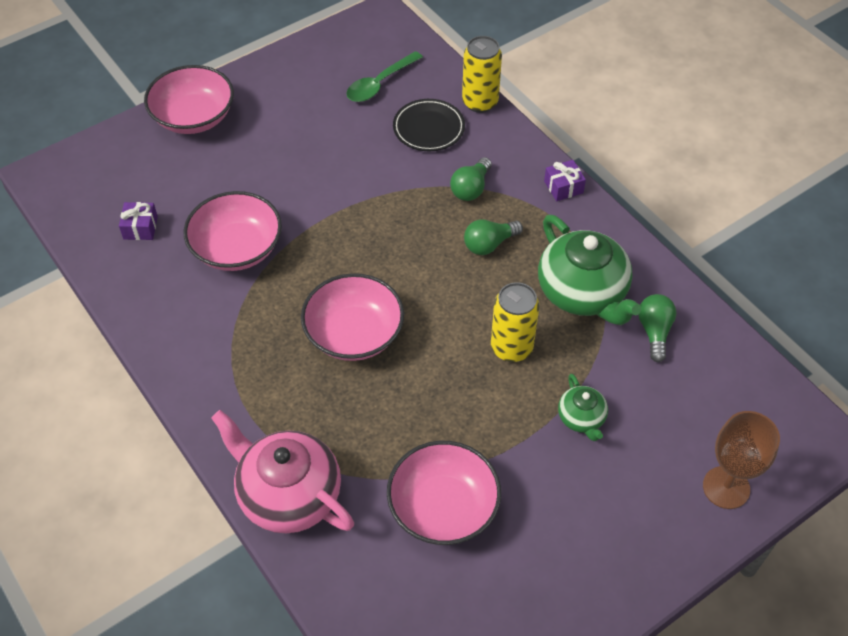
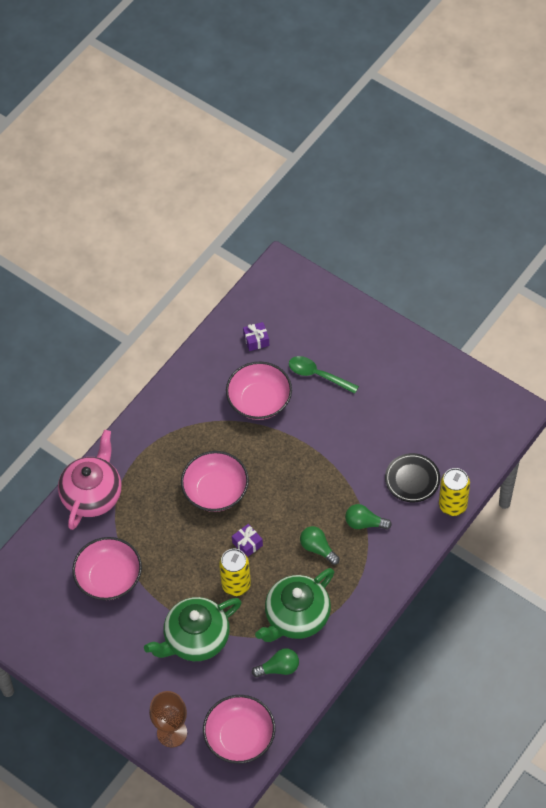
camera: 75 degrees right, 5 degrees up
pink bowl [144,65,234,134] -> pink bowl moved to [203,695,275,764]
green spoon [346,51,423,102] -> green spoon moved to [289,356,359,394]
purple gift [544,160,586,201] -> purple gift moved to [232,524,263,557]
green teapot [558,374,608,441] -> green teapot [144,597,242,661], size x2.01

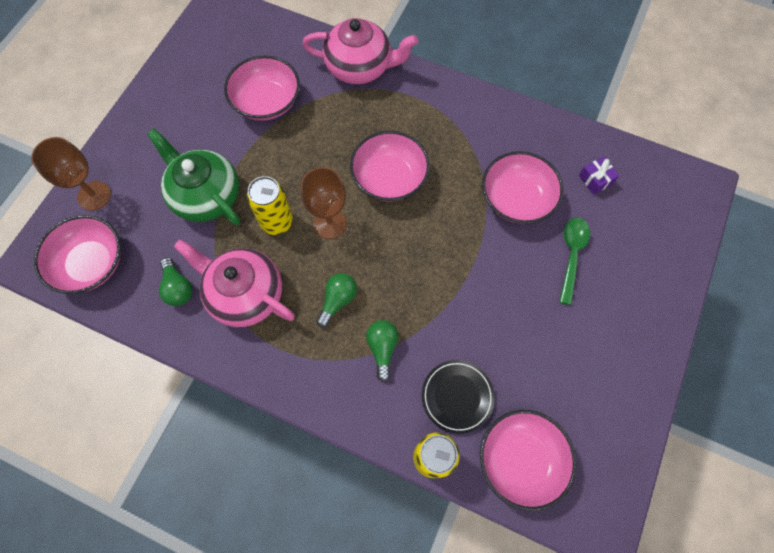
camera: 75 degrees right, 10 degrees up
purple gift [232,524,263,557] -> brown goblet [301,167,347,239]
green teapot [255,568,334,642] -> pink teapot [174,239,295,327]
none -> pink bowl [480,410,577,511]

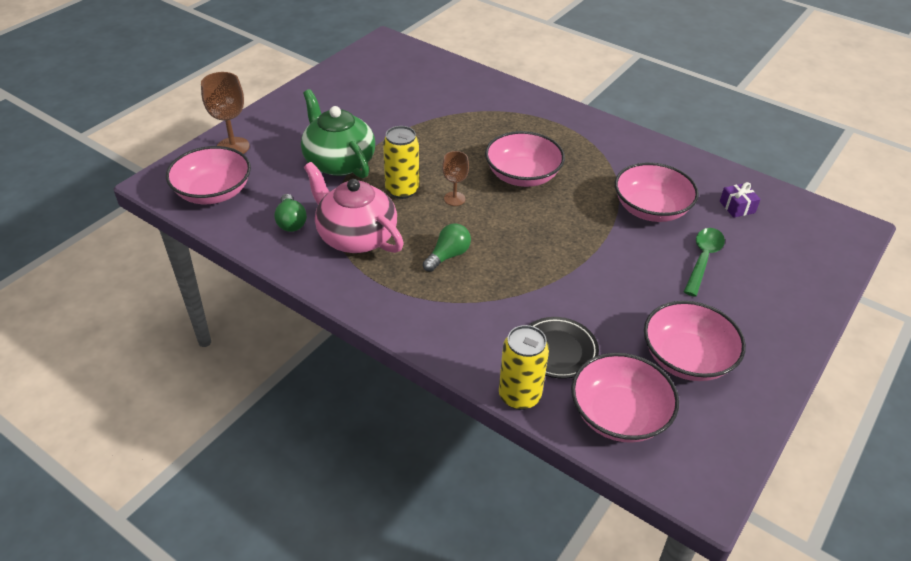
camera: 10 degrees right, 25 degrees down
pink bowl [224,55,300,121] -> pink bowl moved to [644,301,746,381]
brown goblet [301,167,347,239] -> brown goblet [442,151,469,206], size x0.63
pink teapot [302,18,418,84] -> none
green light bulb [366,320,399,382] -> none

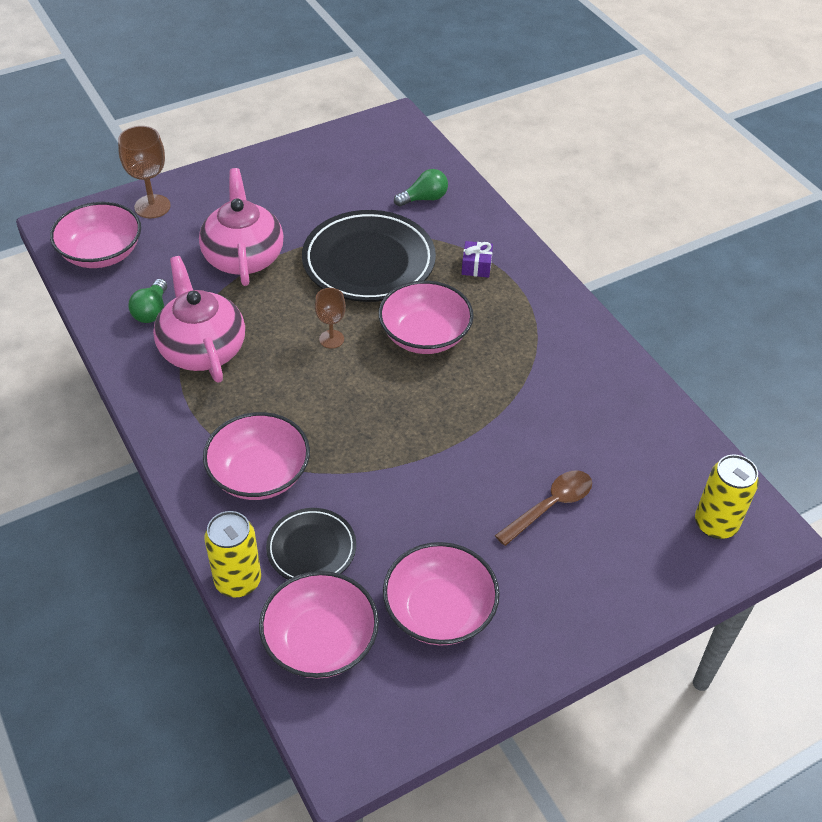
camera: 25 degrees right, 5 degrees up
green teapot [301,89,375,178] -> pink teapot [199,168,283,286]
yellow can [383,126,419,199] -> yellow can moved to [695,455,759,539]
green light bulb [423,223,471,272] -> green light bulb moved to [394,169,448,207]
pink bowl [615,162,699,222] -> pink bowl moved to [203,412,310,500]
green spoon [684,228,725,297] -> brown spoon [495,471,592,546]
purple gift [720,182,761,218] -> purple gift moved to [461,241,493,278]
none -> black plate [302,210,436,302]

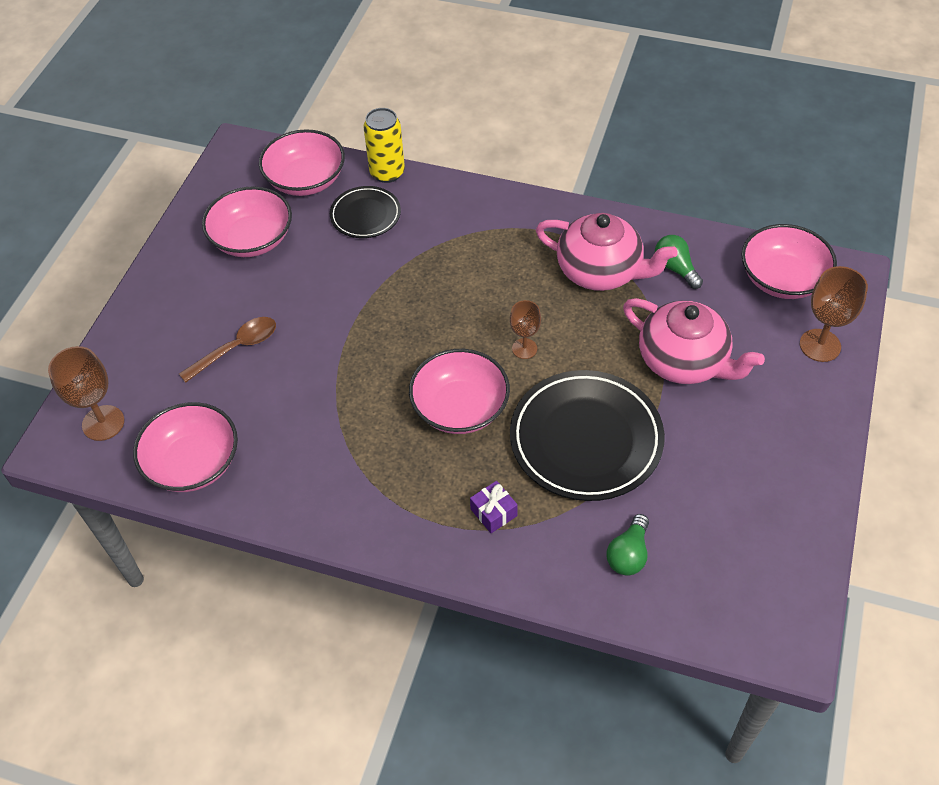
camera: 140 degrees right, 5 degrees up
pink bowl [203,412,310,500] -> pink bowl moved to [133,402,238,492]
brown spoon [495,471,592,546] -> brown spoon turned 135 degrees counterclockwise [179,317,276,383]
yellow can [695,455,759,539] -> brown goblet [48,346,124,441]

